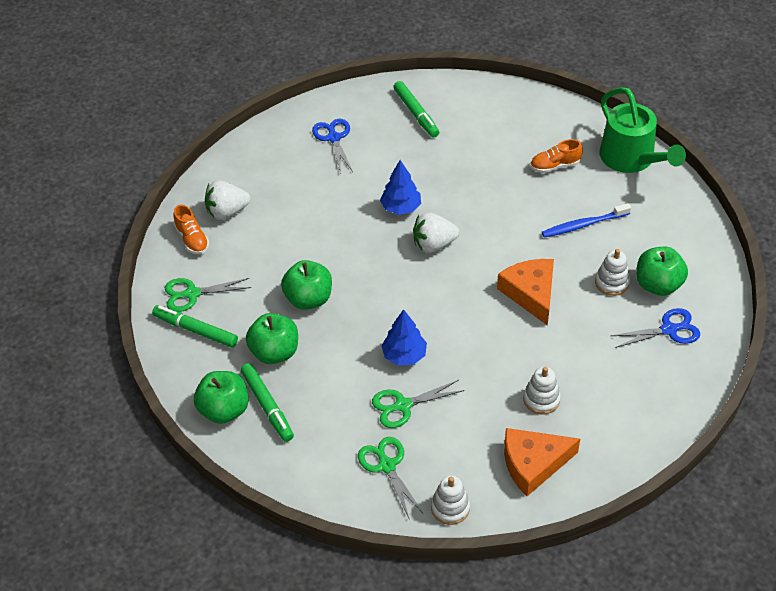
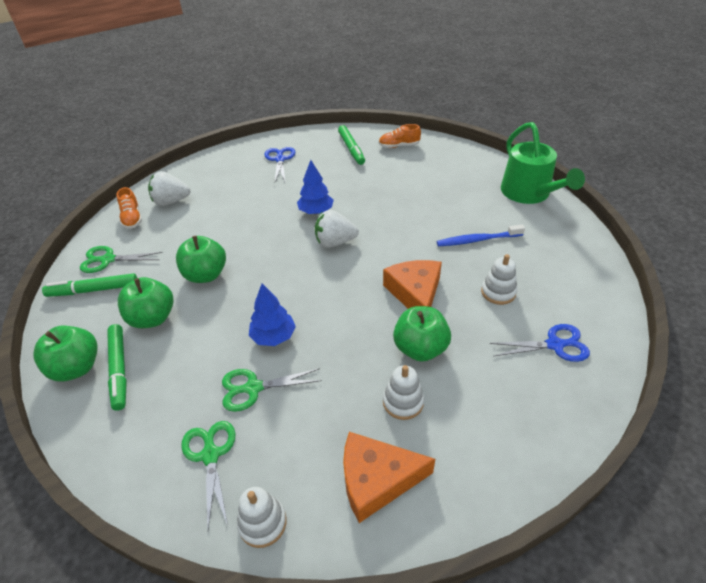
camera: 10 degrees right, 5 degrees down
green marker [152,305,238,347] -> green marker turned 45 degrees counterclockwise [42,273,137,297]
orange shoe [530,139,583,173] -> orange shoe moved to [379,124,421,148]
green apple [636,247,688,296] -> green apple moved to [393,306,451,362]

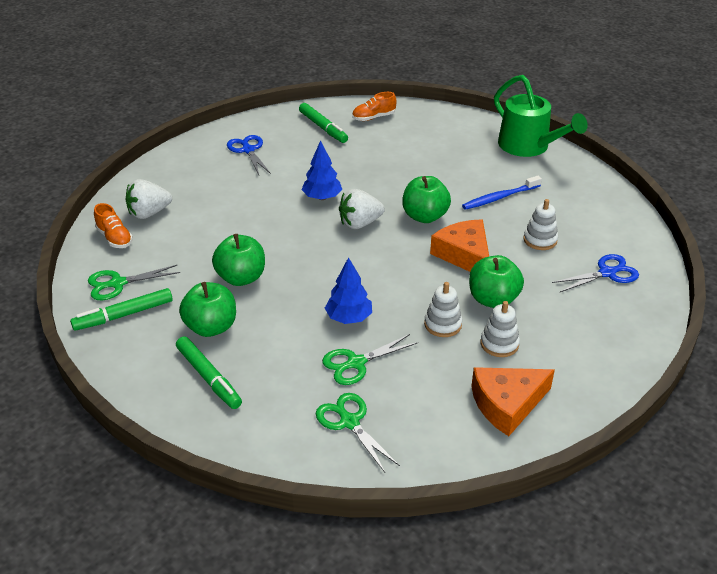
camera: 20 degrees left, 5 degrees down
green apple [33,326,98,381] -> green apple moved to [402,176,451,223]
white stacking toy [237,487,287,548] -> white stacking toy moved to [424,282,462,337]

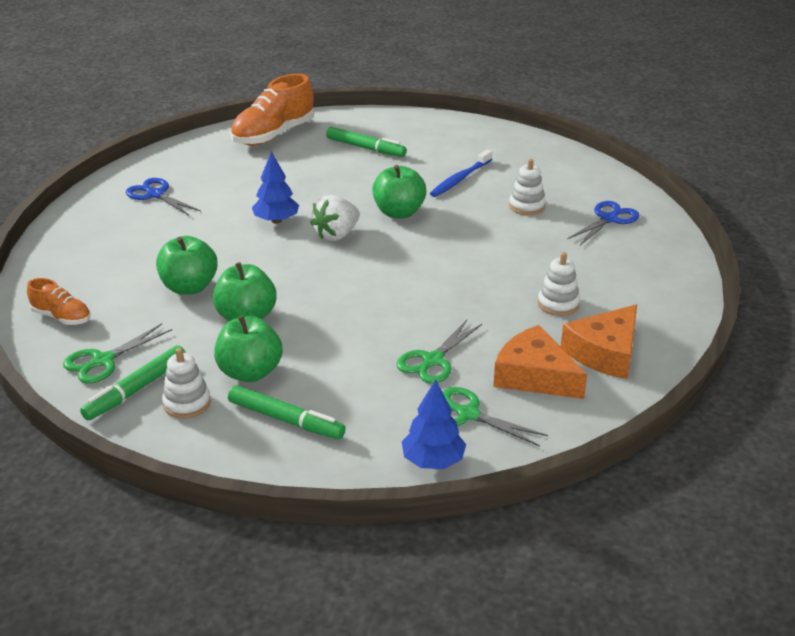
camera: 25 degrees left, 5 degrees down
white strawberry [125,179,172,219] -> none
green marker [299,103,348,143] -> green marker moved to [326,127,407,157]
blue tree [325,257,372,324] -> blue tree moved to [402,379,466,469]
orange shoe [352,92,397,121] -> orange shoe [230,74,314,145], size x1.89
white stacking toy [424,282,462,337] -> white stacking toy moved to [162,348,211,419]
orange cheese [430,219,489,272] -> orange cheese moved to [493,325,587,399]
green apple [469,255,524,308] -> green apple moved to [156,236,218,295]
green watering can [494,75,588,157] -> none

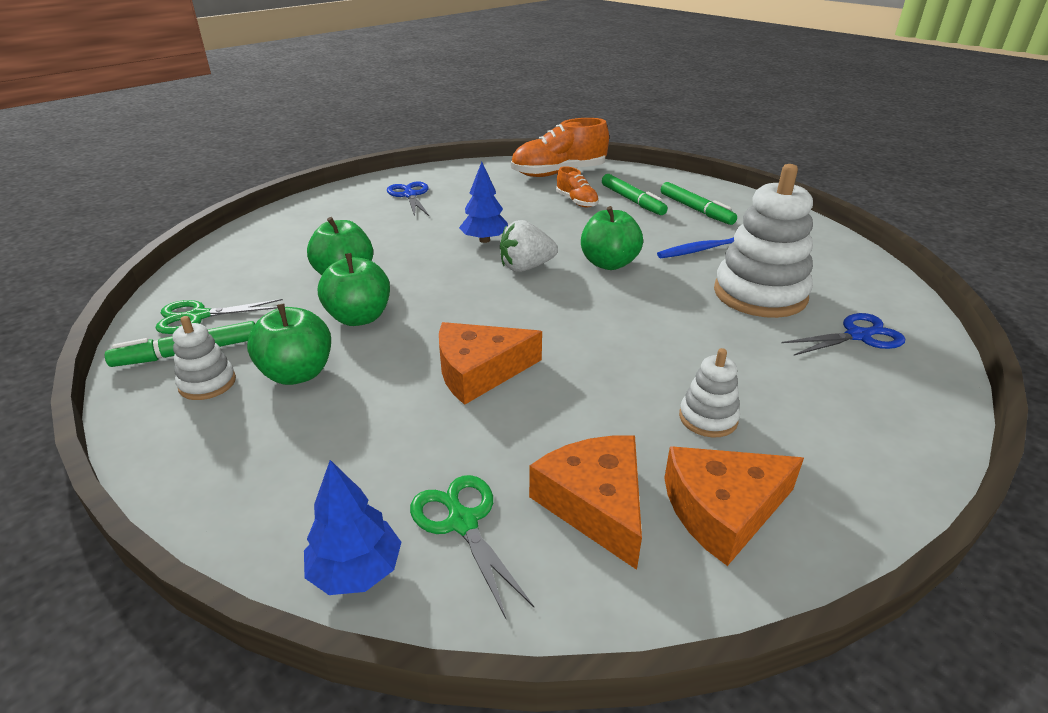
camera: 30 degrees right, 0 degrees up
orange shoe [27,278,90,325] -> orange shoe moved to [556,166,599,208]
green marker [228,385,346,439] -> green marker moved to [661,182,737,225]
green scissors [397,320,482,384] -> none
white stacking toy [509,159,546,215] -> white stacking toy [714,164,813,318], size x2.04
none -> orange cheese [439,322,542,405]

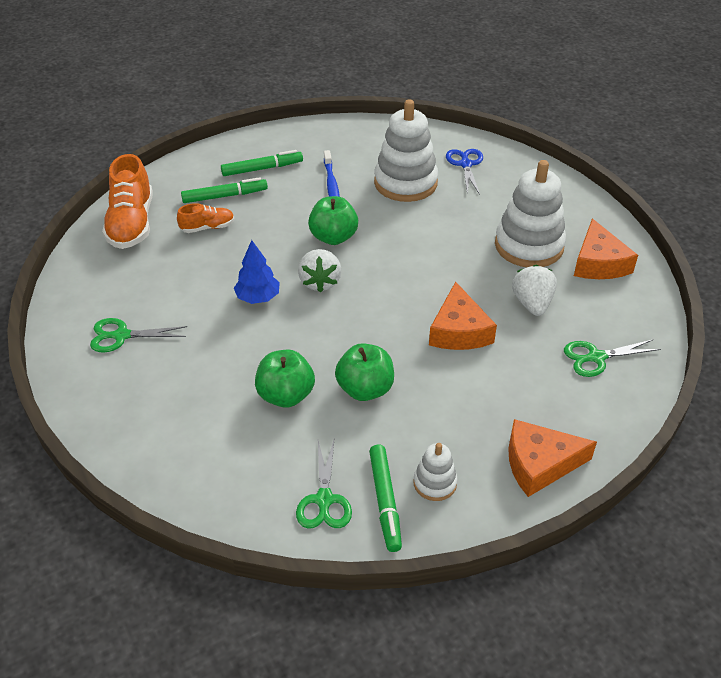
camera: 75 degrees left, 10 degrees up
green apple [247,304,331,385] -> none
blue tree [304,460,401,595] -> none
blue scissors [387,182,429,216] -> green scissors [90,318,187,352]
orange cheese [529,436,642,570] -> orange cheese moved to [508,419,597,497]
white stacking toy [679,348,740,437] -> white stacking toy [495,160,566,267], size x2.04
none -> white strawberry [512,265,557,316]

